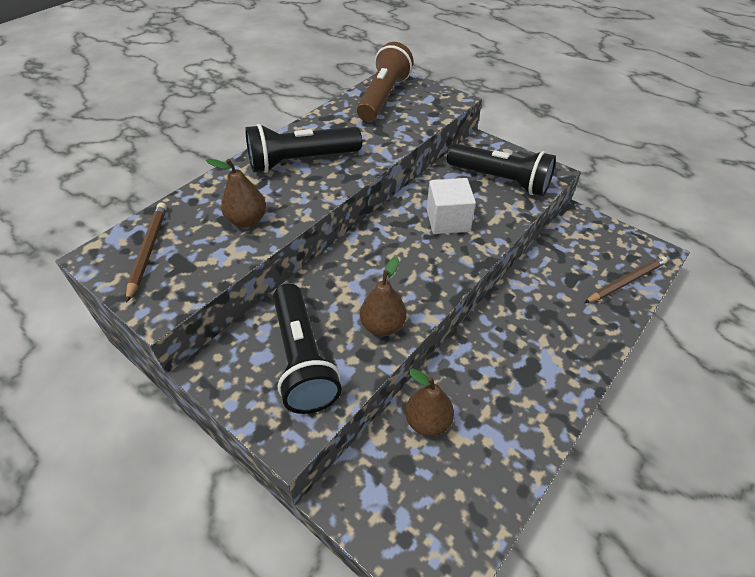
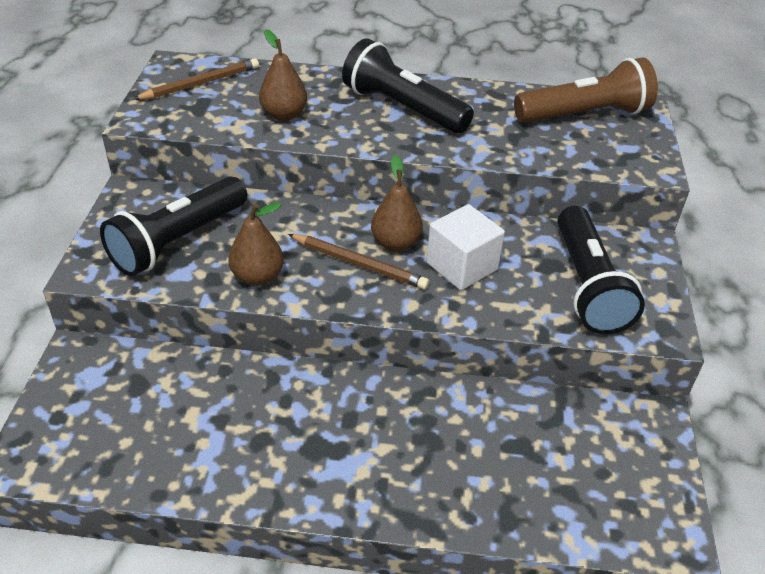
camera: 55 degrees right, 5 degrees down
brown pear [405,368,454,436] -> brown pear moved to [371,155,423,251]
brown pencil [584,256,668,303] -> brown pencil moved to [288,234,429,289]

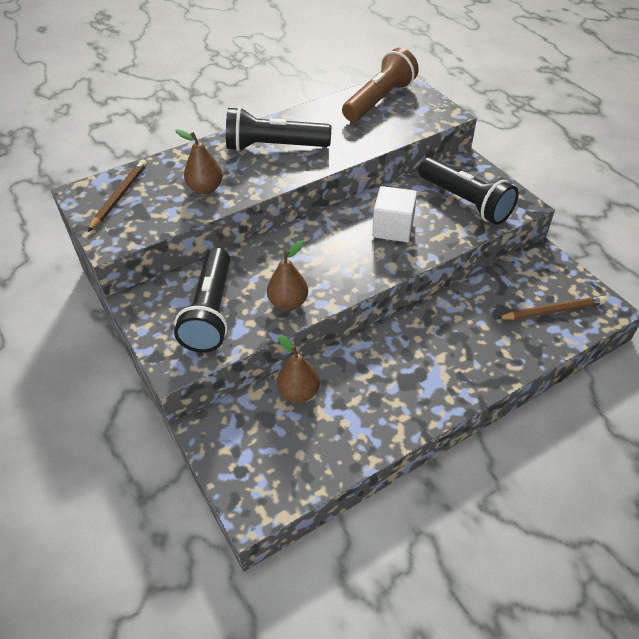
camera: 35 degrees left, 5 degrees up
brown pencil [288,234,429,289] -> brown pencil moved to [497,296,606,320]
brown pear [371,155,423,251] -> brown pear moved to [277,335,320,403]

